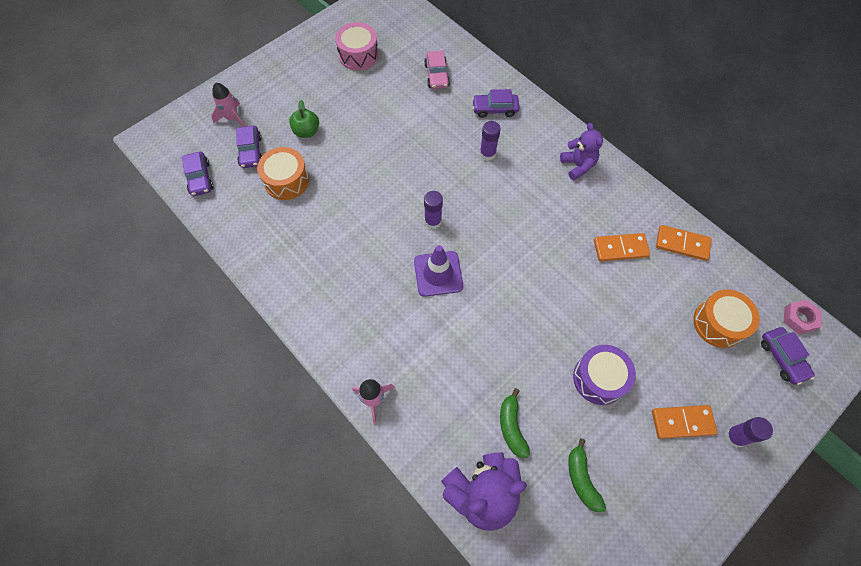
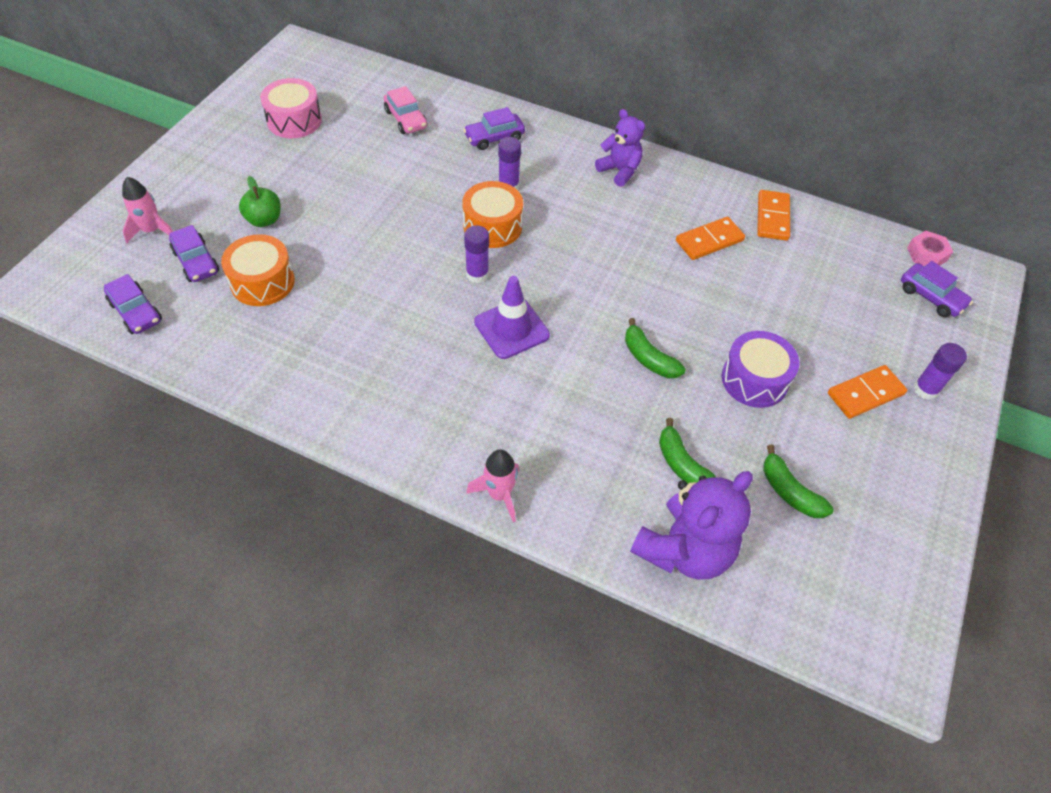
camera: 25 degrees left, 10 degrees down
orange domino [656,225,712,261] -> orange domino turned 75 degrees counterclockwise [757,190,790,241]
orange drum [693,290,760,348] -> orange drum moved to [462,181,523,248]
none -> green banana [625,318,686,378]

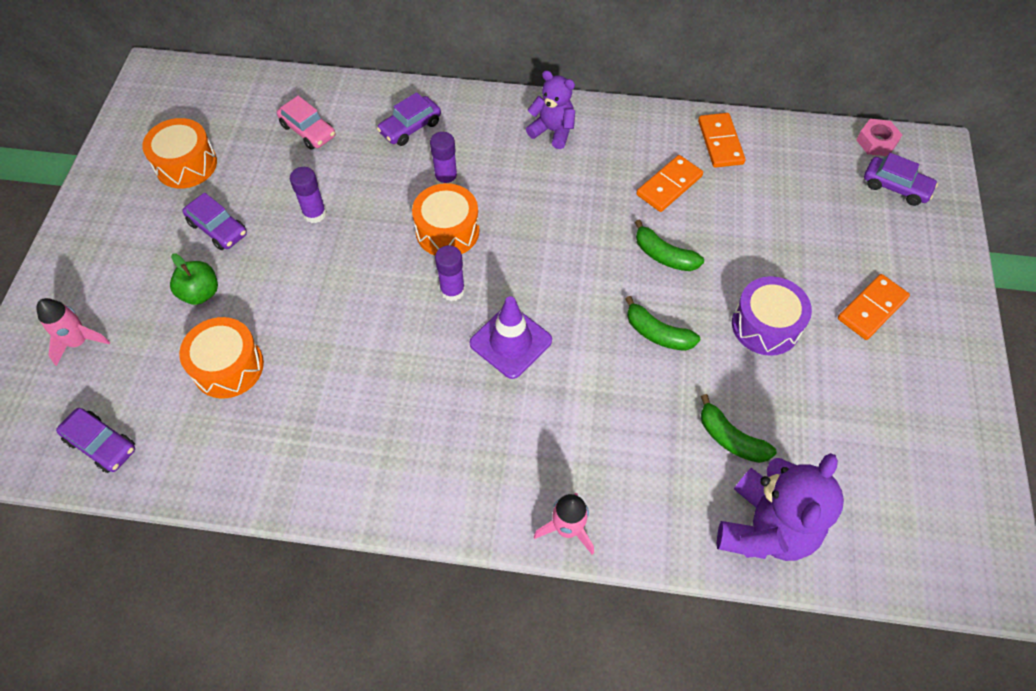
camera: 15 degrees left, 5 degrees up
purple car [169,225,219,282] -> purple car moved to [182,193,247,250]
pink drum [260,78,322,138] -> orange drum [142,118,217,188]
green banana [763,445,834,518] -> green banana moved to [635,219,704,271]
purple glue stick [914,343,967,400] -> purple glue stick moved to [290,167,327,223]

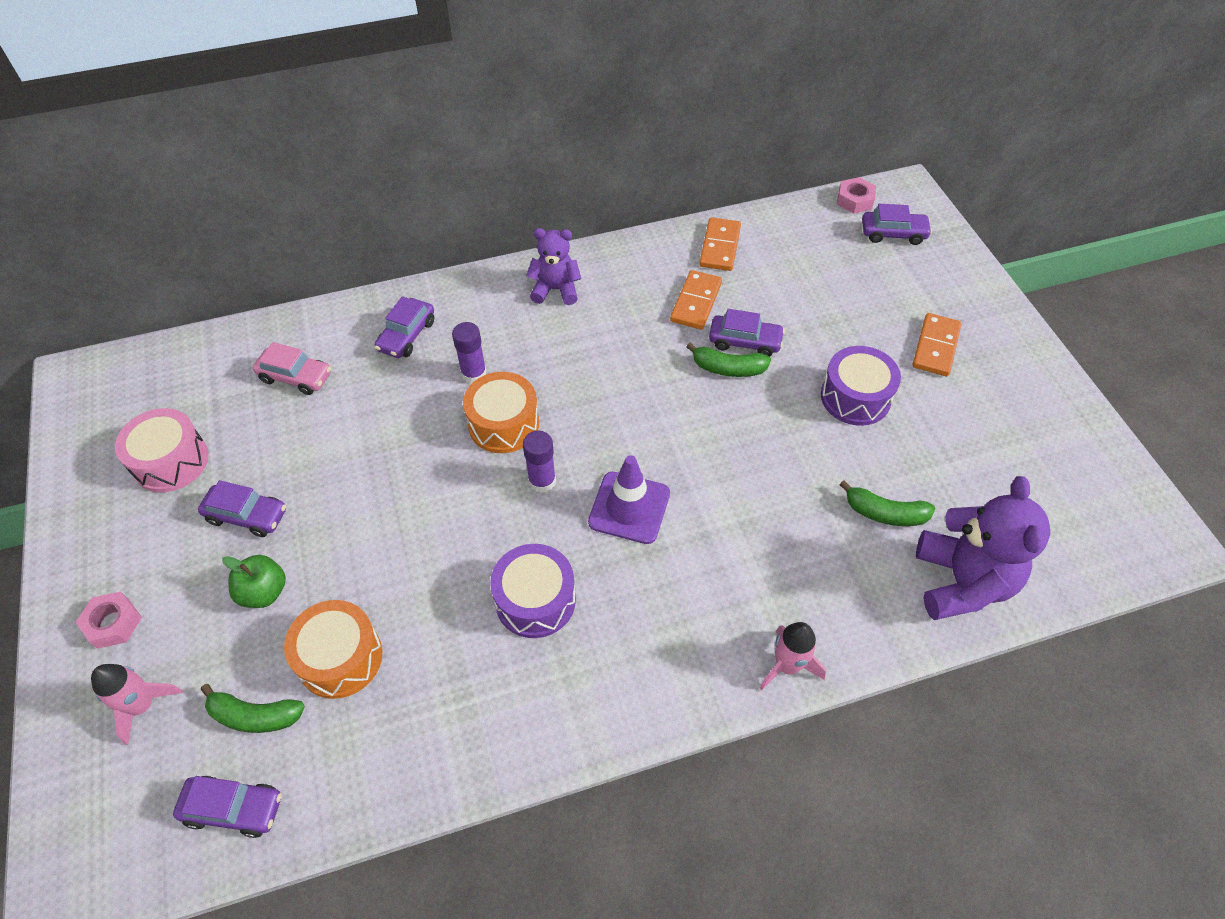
camera: 25 degrees left, 5 degrees down
orange drum [142,118,217,188] -> pink drum [115,408,208,493]
purple glue stick [290,167,327,223] -> none
green banana [625,296,700,351] -> green banana moved to [201,684,305,733]
orange domino [698,113,746,168] -> orange domino turned 45 degrees clockwise [699,217,741,271]
none -> pink nut [76,591,142,649]
none -> purple drum [490,544,576,638]
none -> purple car [709,309,785,357]

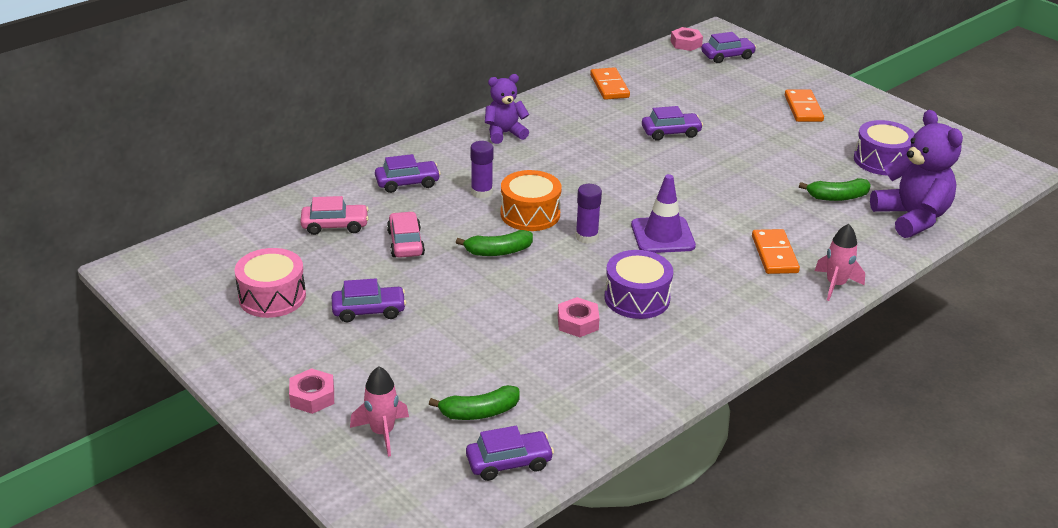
camera: 25 degrees left, 20 degrees down
green apple [222,555,286,608] -> none
orange drum [284,600,382,699] -> none
purple car [375,296,434,358] -> purple car turned 105 degrees counterclockwise [375,154,441,193]
orange domino [670,270,722,330] -> orange domino moved to [752,229,800,274]
green banana [686,343,771,377] -> green banana moved to [456,230,533,256]
purple drum [821,346,901,426] -> purple drum moved to [854,120,915,175]
none -> pink car [387,211,425,258]
none -> pink nut [558,297,600,337]

